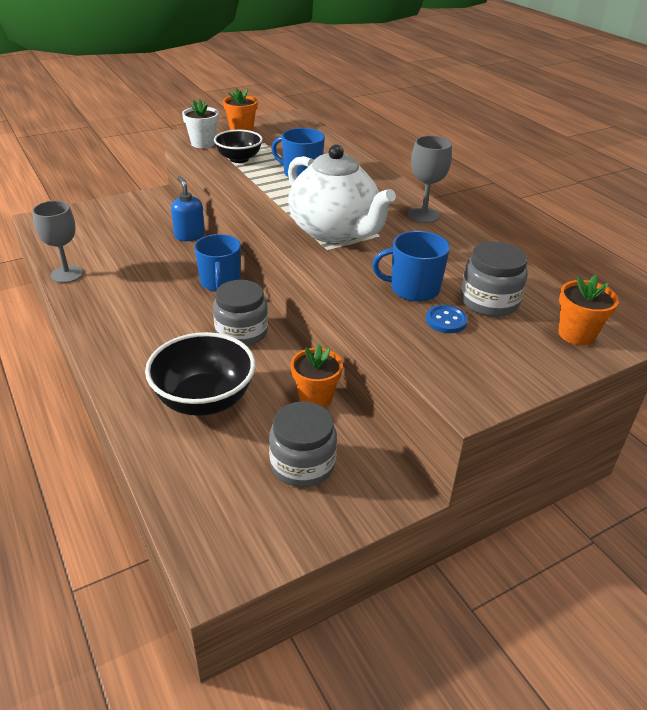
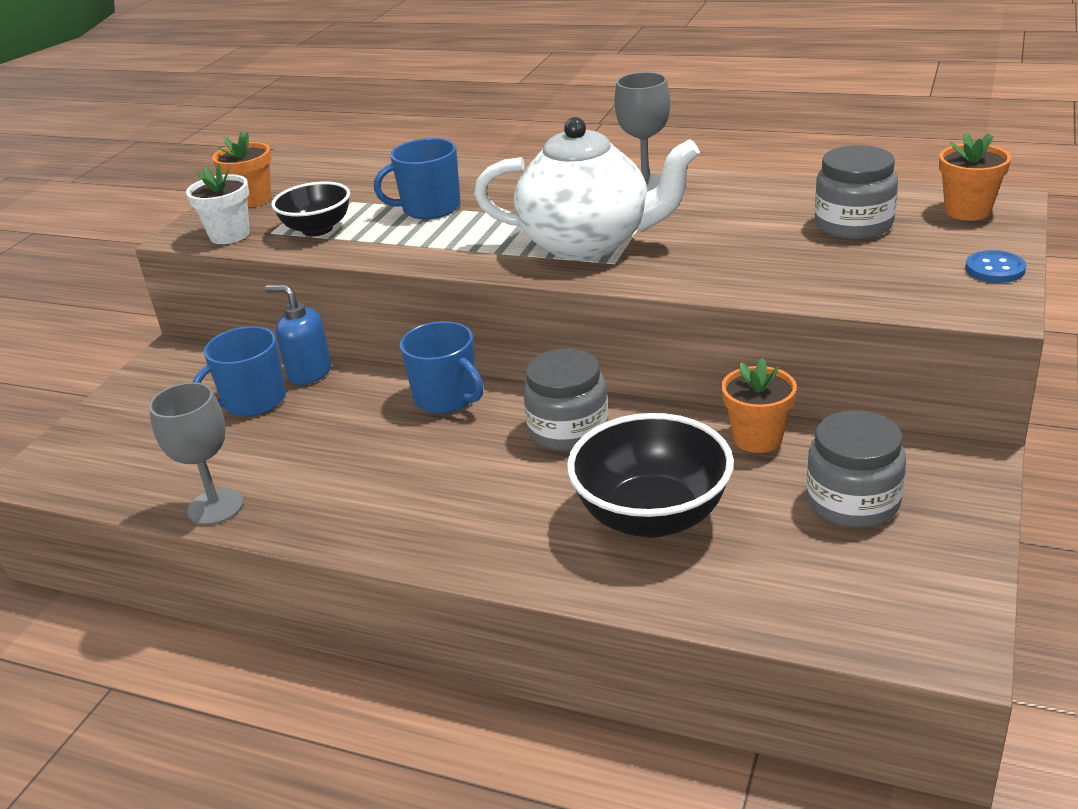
camera: 35 degrees left, 5 degrees down
blue mug [372,231,450,302] -> blue mug moved to [193,326,286,416]
blue button [426,305,468,333] -> blue button moved to [965,250,1026,283]

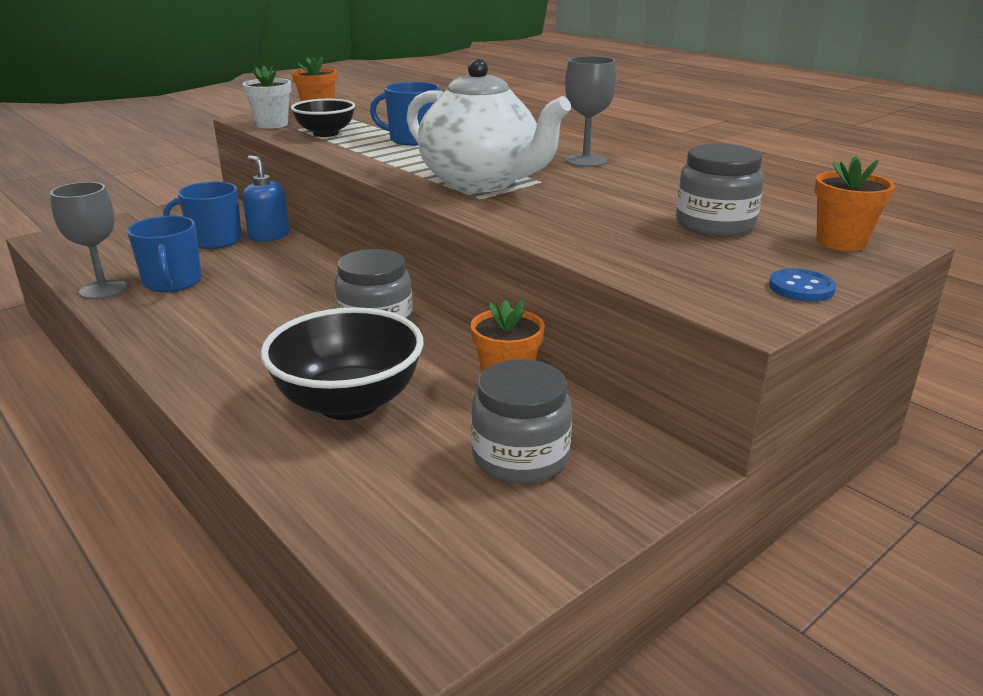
camera: 25 degrees right, 5 degrees down
blue mug [400,321,483,414] -> blue mug moved to [127,216,202,292]

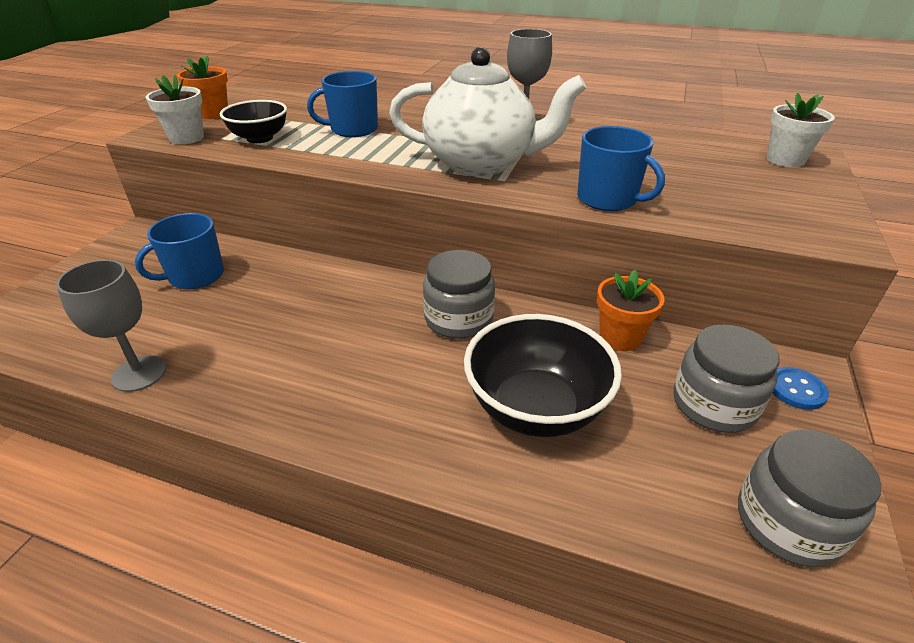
camera: 30 degrees left, 10 degrees up
blue mug [127,216,202,292] -> blue mug moved to [577,126,665,211]
blue soap dispenser [242,155,290,242] -> none
grey jar [676,144,764,236] -> grey jar moved to [738,429,881,567]
blue button [769,268,836,302] -> blue button moved to [773,367,829,410]
orange flower pot [814,156,895,251] -> white flower pot [767,93,835,167]

